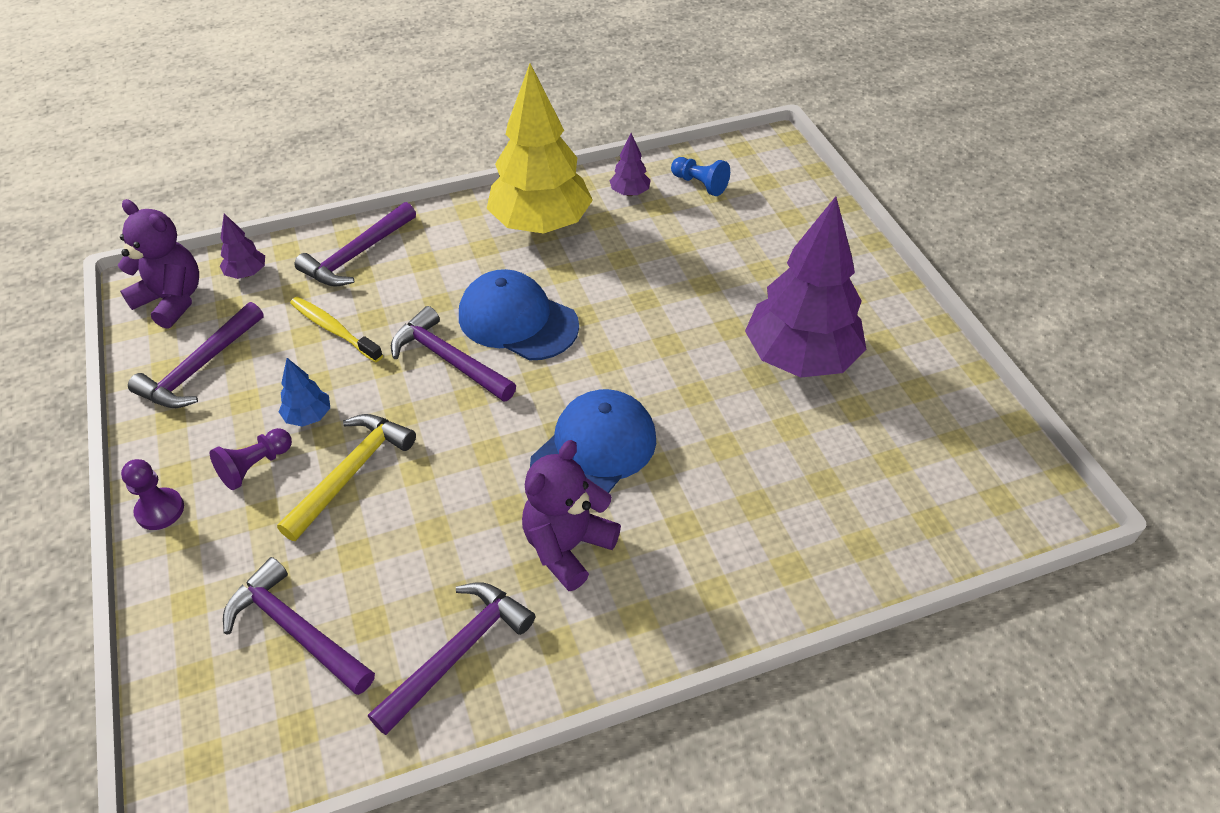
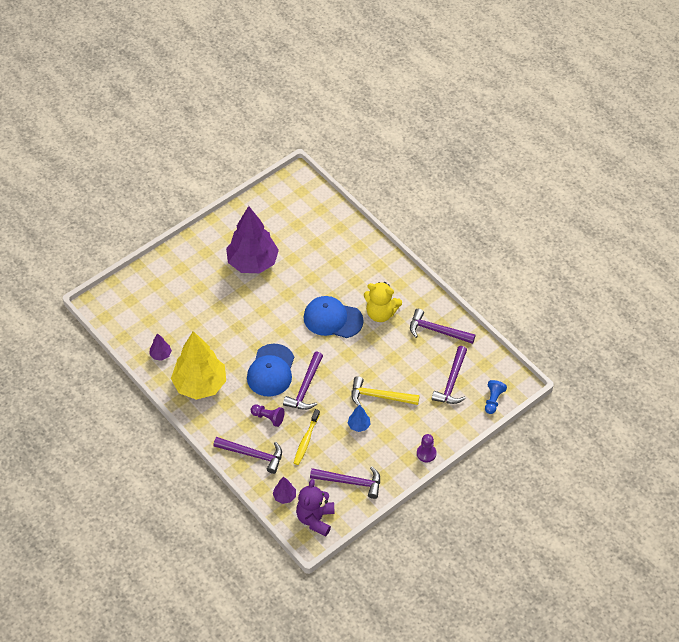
camera: 110 degrees left, 5 degrees up
purple pawn [210,428,292,490] -> purple pawn moved to [251,405,285,427]
purple teddy bear [522,440,621,591] -> yellow teddy bear [364,282,402,322]
blue pawn [671,157,730,196] -> blue pawn moved to [485,380,507,414]

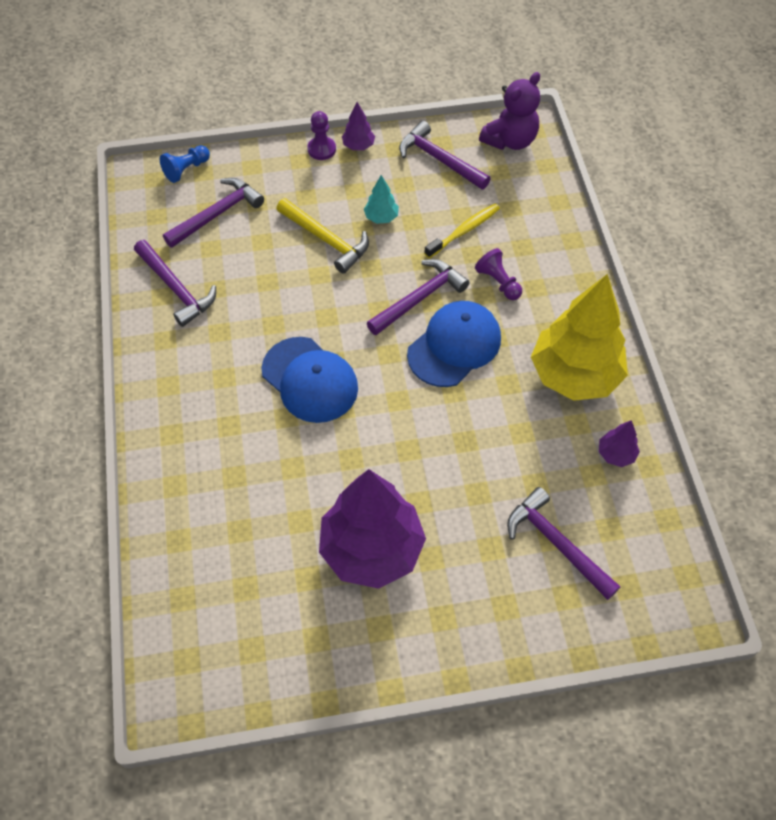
camera: 150 degrees left, 5 degrees up
purple hammer [213,437,282,474] -> purple hammer moved to [507,487,620,600]
purple tree [273,477,296,504] -> purple tree moved to [342,102,375,150]
blue tree [348,405,371,432] -> turquoise tree [364,175,399,224]
yellow teddy bear [364,282,402,322] -> none

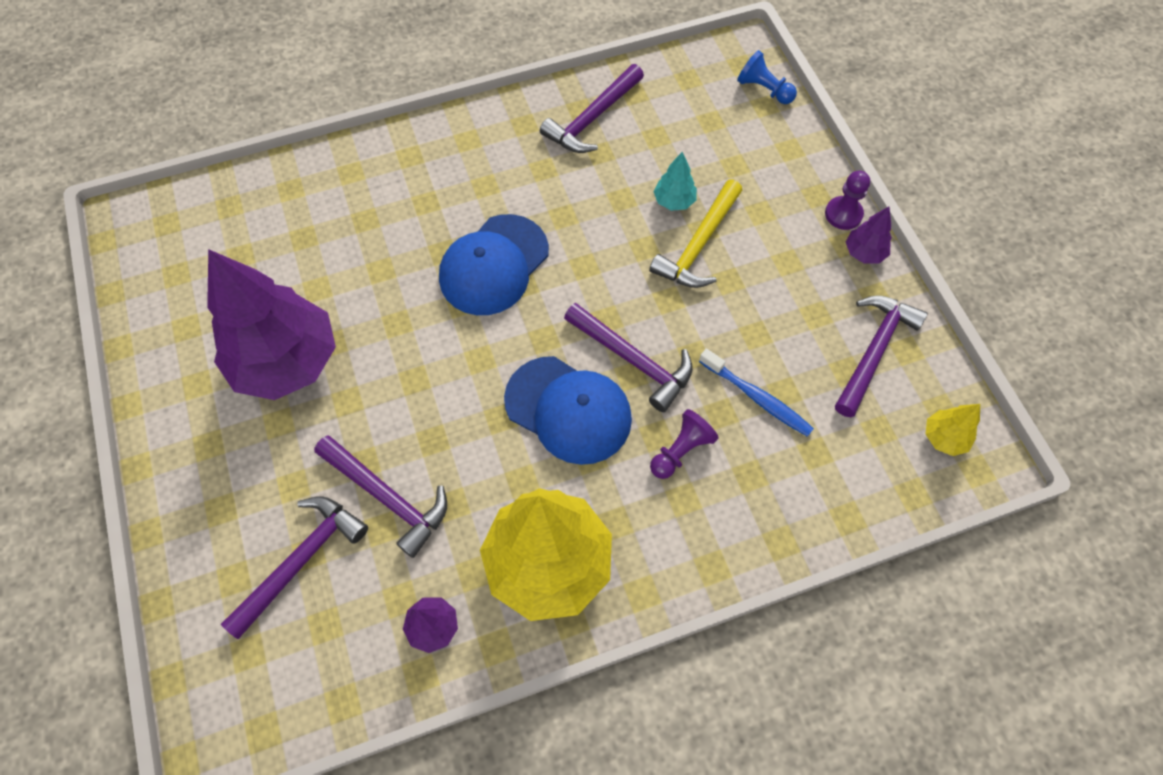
camera: 80 degrees right, 5 degrees up
purple hammer [163,178,264,248] -> purple hammer moved to [314,435,447,558]
turquoise tree [364,175,399,224] -> turquoise tree moved to [653,152,697,211]
yellow toothbrush [425,204,500,258] -> blue toothbrush [699,349,814,437]
purple teddy bear [479,72,540,150] -> yellow tree [925,404,980,456]

